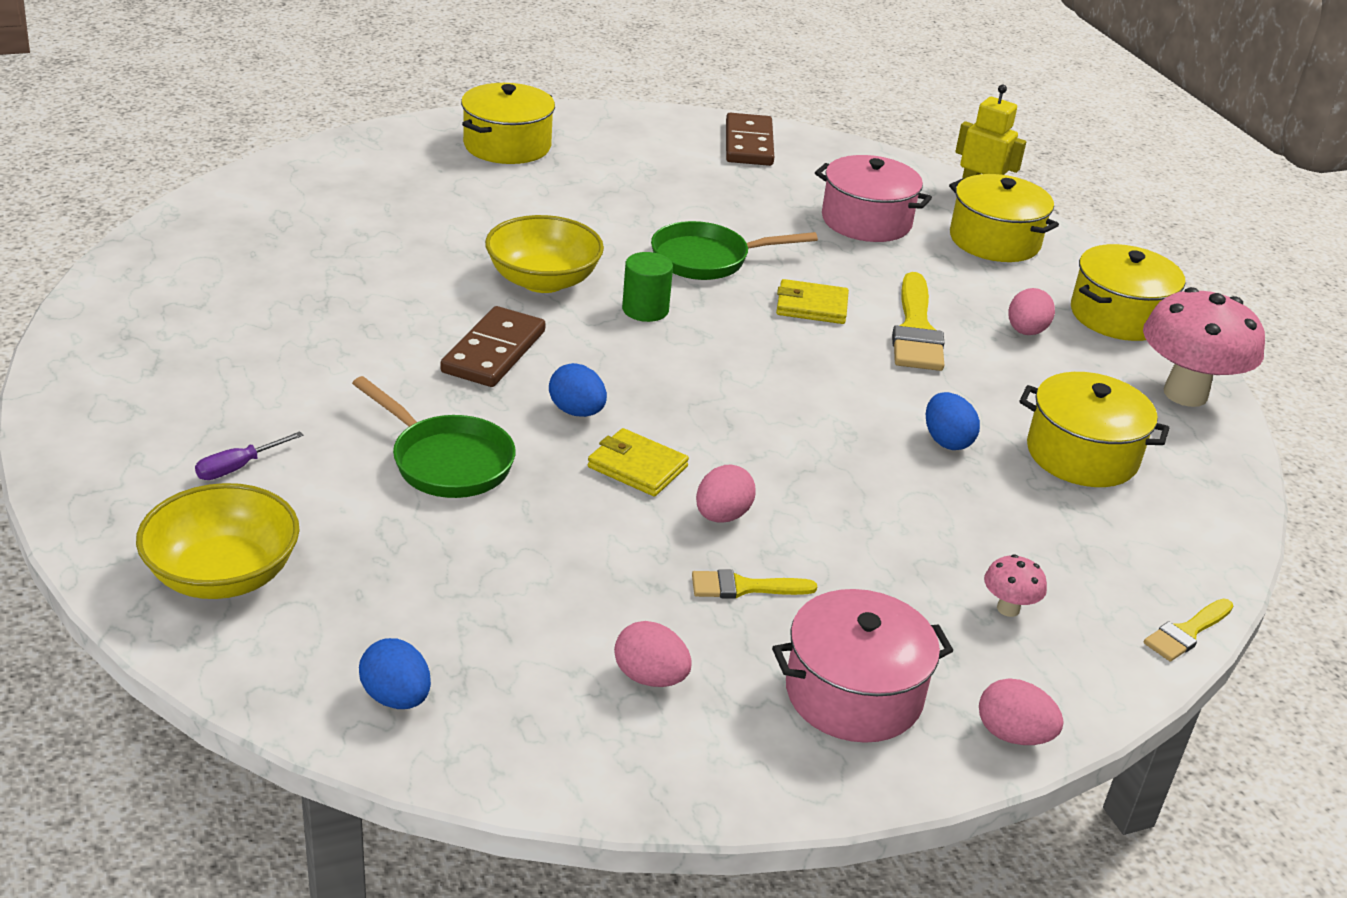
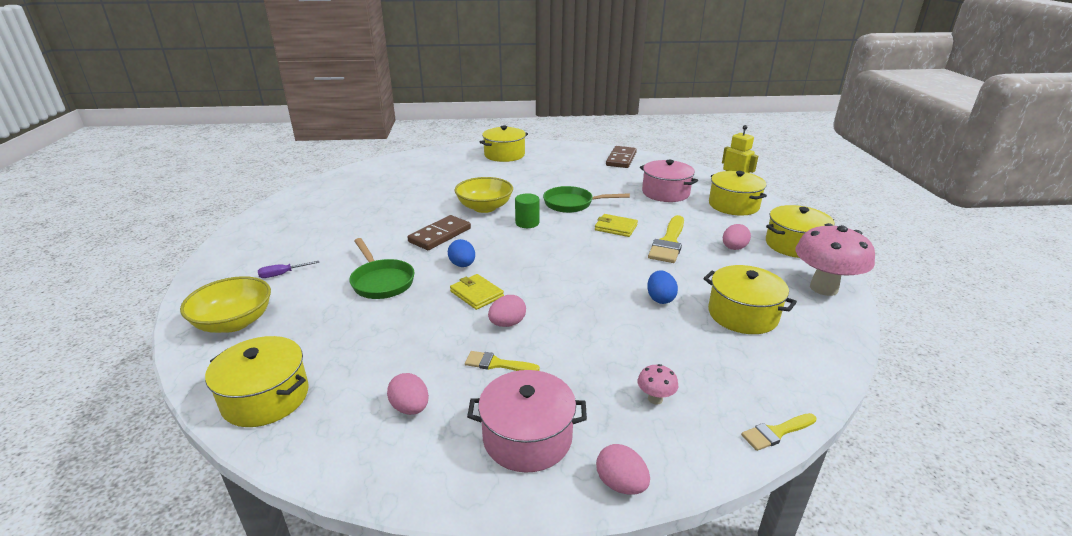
camera: 20 degrees right, 5 degrees down
blue egg [359,638,431,709] -> yellow pot [205,336,309,427]

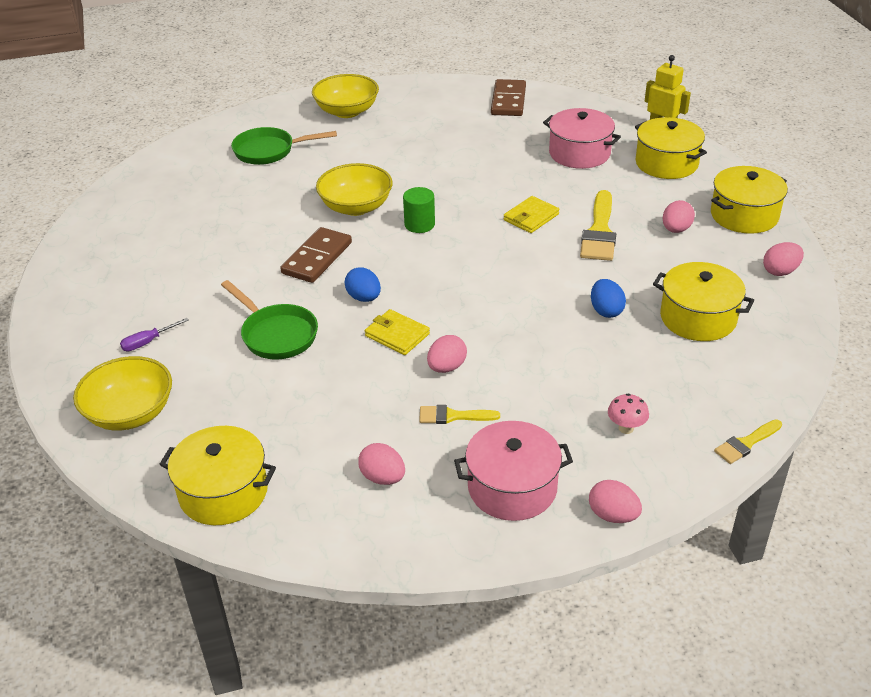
camera: 10 degrees left, 10 degrees up
yellow pot [479,126,528,162] -> yellow bowl [312,74,379,118]
green pan [543,186,630,213] -> green pan moved to [231,127,337,165]
yellow wallet [595,214,638,237] -> yellow wallet turned 60 degrees counterclockwise [504,196,559,233]
pink mushroom [795,223,875,296] -> pink egg [763,242,804,276]

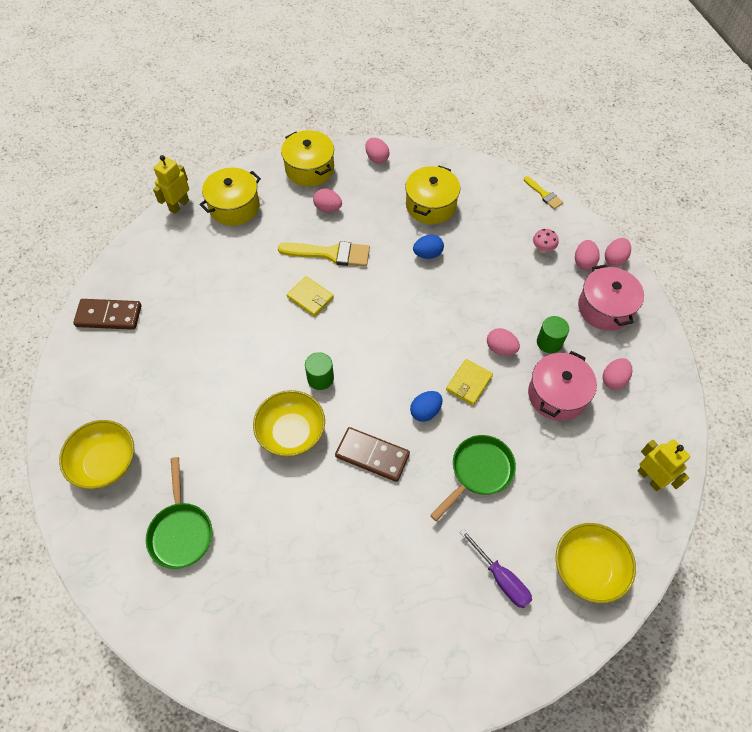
camera: 95 degrees left, 20 degrees up
purple screwdriver [120,318,189,352] -> purple screwdriver [460,529,532,608], size x1.51
yellow pot [159,426,276,525] -> yellow robot [637,440,690,491]
yellow brush [419,405,500,424] -> green cylinder [537,316,569,353]
pink pot [543,108,621,169] -> pink pot moved to [528,351,597,421]
none -> pink egg [575,240,600,270]

